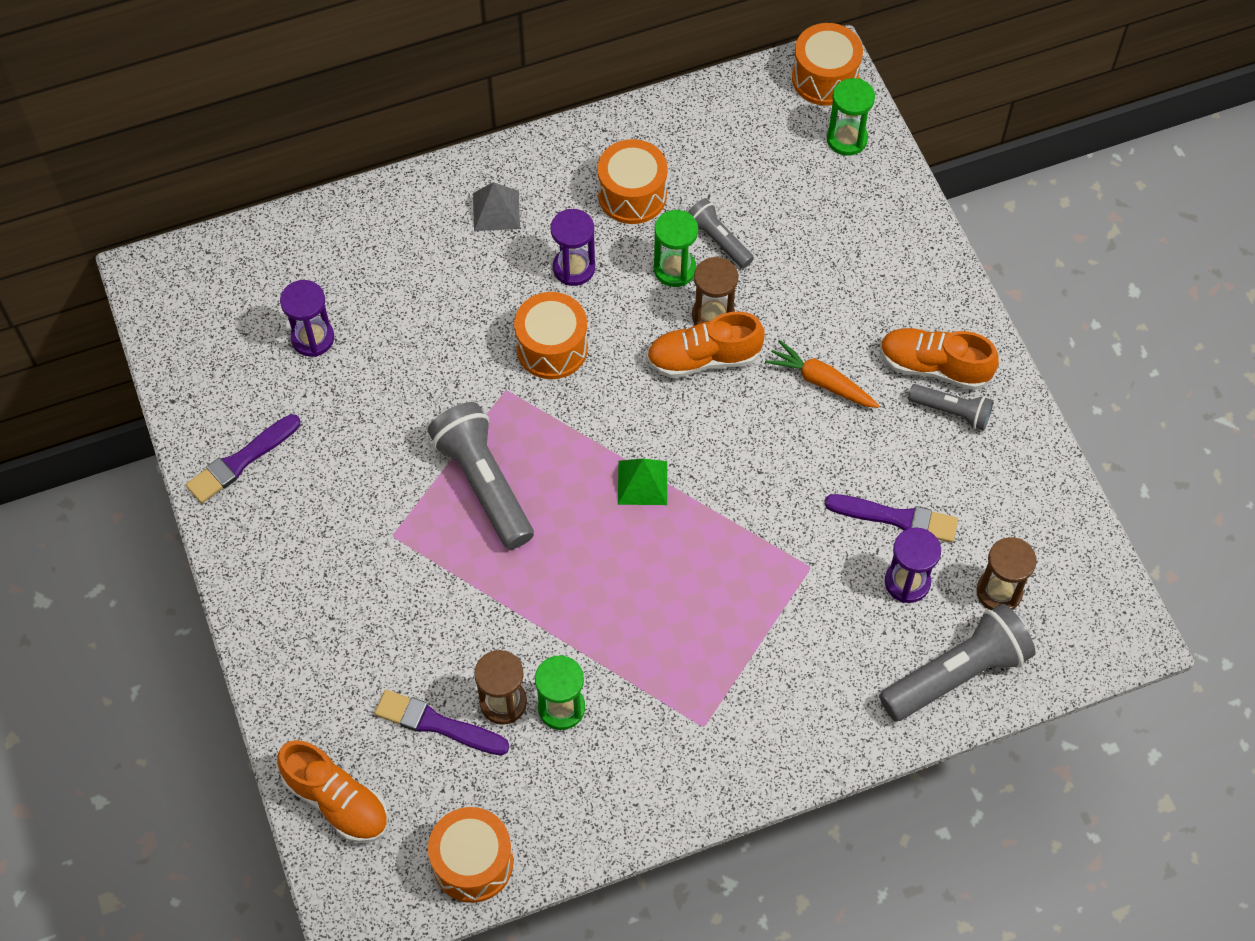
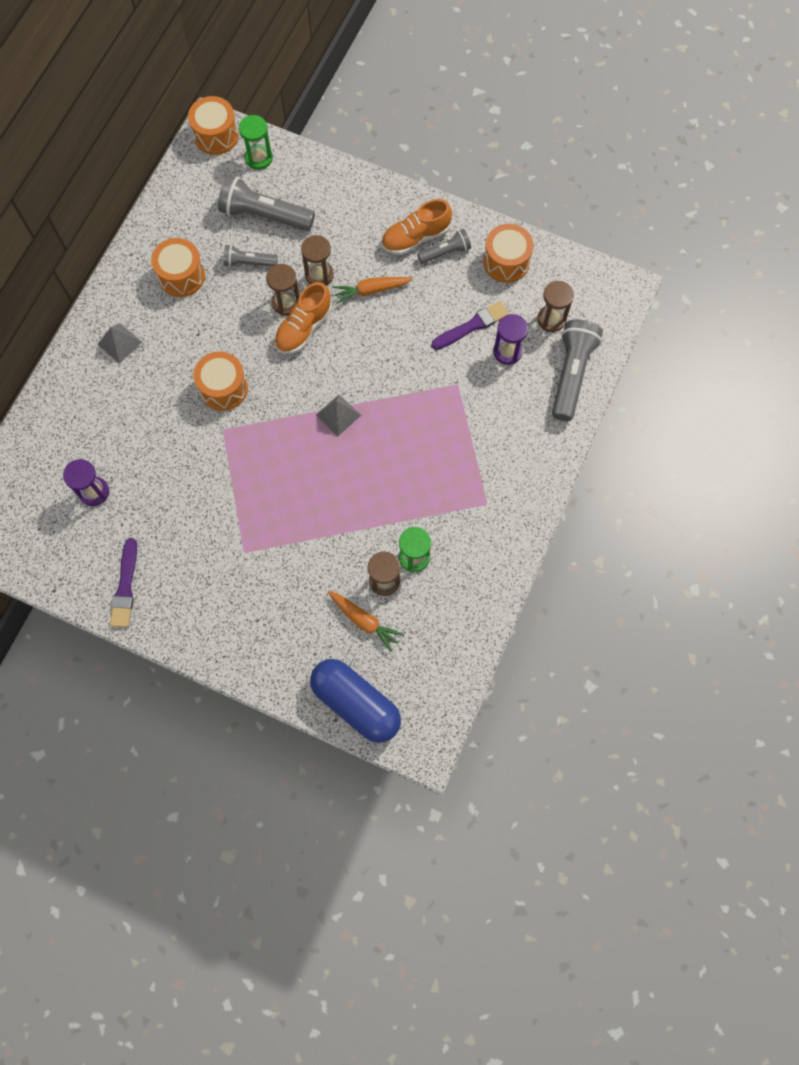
camera: 45 degrees left, 10 degrees up
orange shoe [277,740,388,843] -> blue capsule [310,659,401,743]
purple brush [374,690,510,755] -> orange carrot [328,591,404,652]
grey flashlight [428,402,534,549] -> grey flashlight moved to [218,175,315,231]
orange drum [428,807,513,903] -> orange drum moved to [483,224,534,283]
purple hourglass [551,209,595,286] -> none
green pyramid [618,459,667,505] -> grey pyramid [316,395,361,436]
green hourglass [654,210,698,287] -> none
none -> brown hourglass [301,235,334,286]

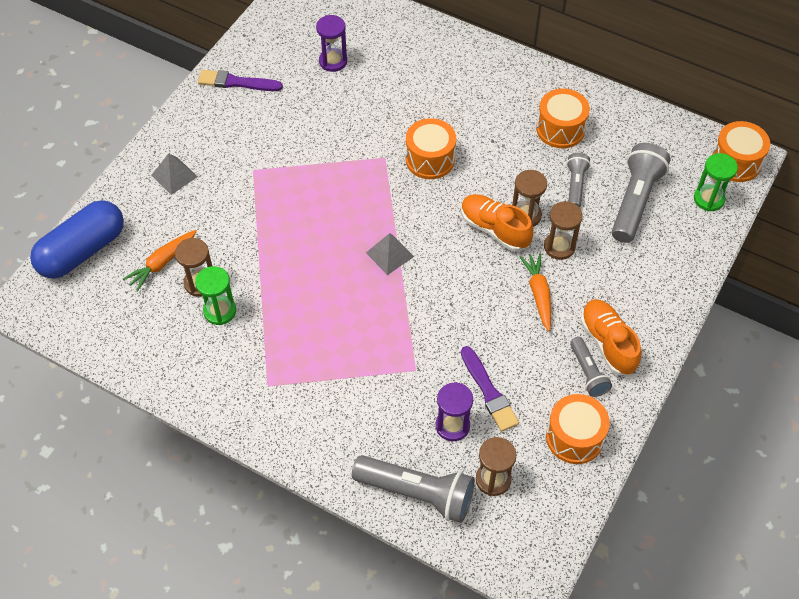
camera: 95 degrees right, 15 degrees down
grey pyramid [97,323,142,364] -> grey pyramid moved to [151,153,198,195]

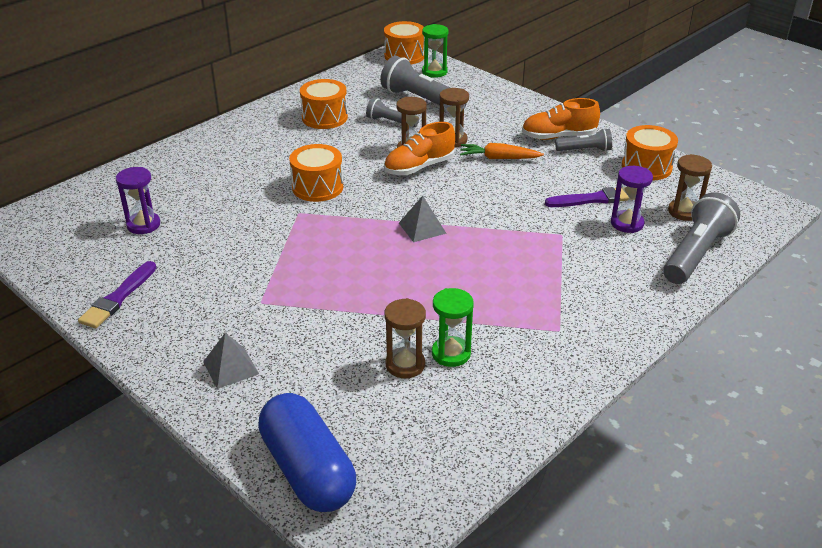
camera: 75 degrees left, 20 degrees down
orange carrot [123,230,197,292] -> none

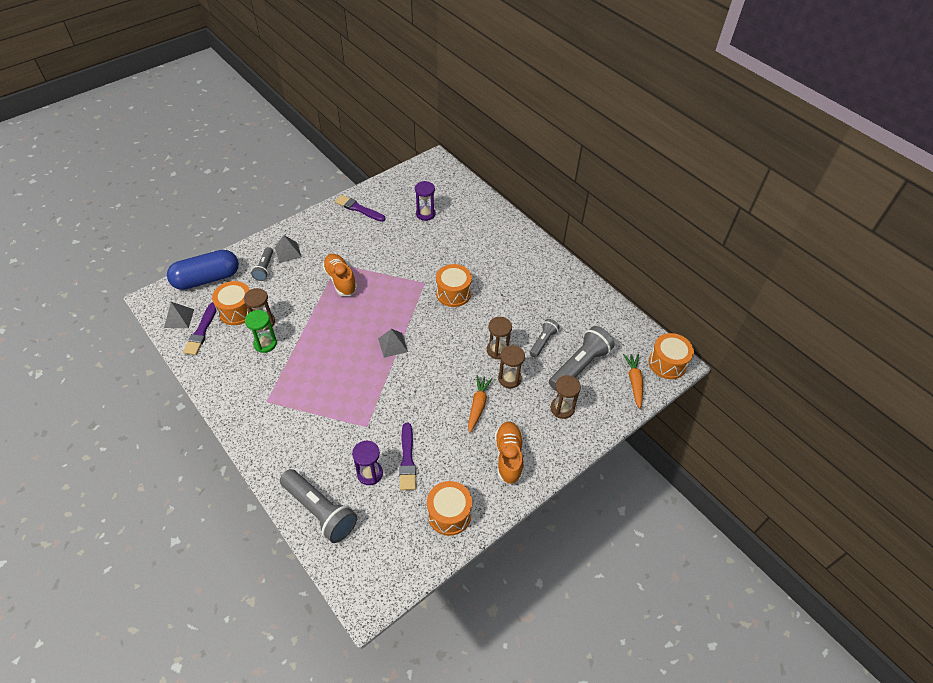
camera: 95 degrees right, 15 degrees up
orange drum [300,79,348,129] -> orange drum moved to [212,281,255,325]
orange shoe [384,122,455,175] -> orange shoe moved to [322,254,357,296]
green hourglass [422,24,449,78] -> orange carrot [623,354,643,409]
grey flashlight [555,129,612,152] -> grey flashlight moved to [251,247,273,281]
brown hourglass [668,154,712,221] -> brown hourglass moved to [551,375,581,419]
none -> grey pyramid [164,302,194,328]
none -> purple brush [183,302,217,355]

